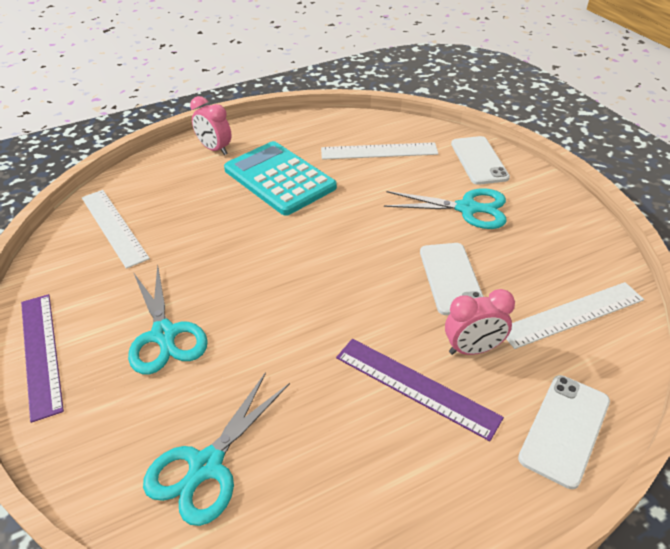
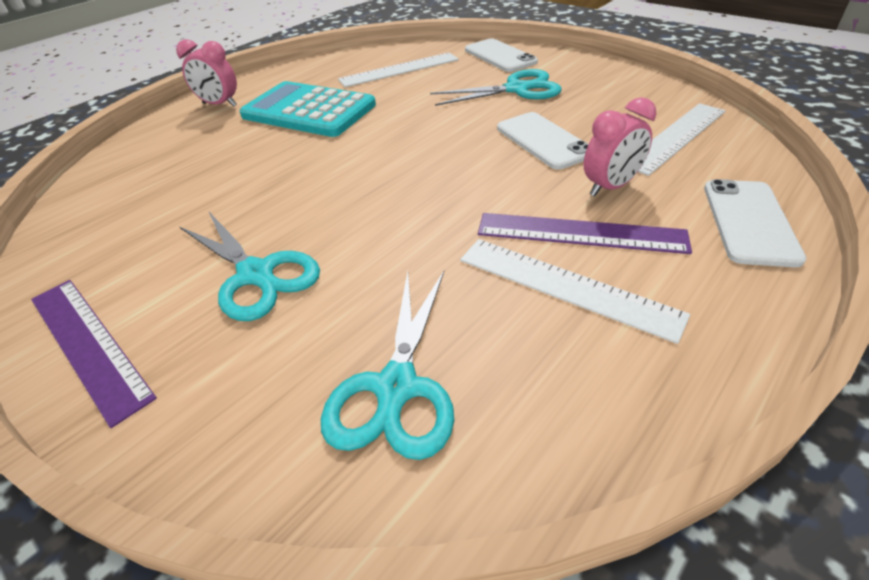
camera: 20 degrees left, 0 degrees up
white ruler [82,190,150,269] -> white ruler moved to [460,239,690,344]

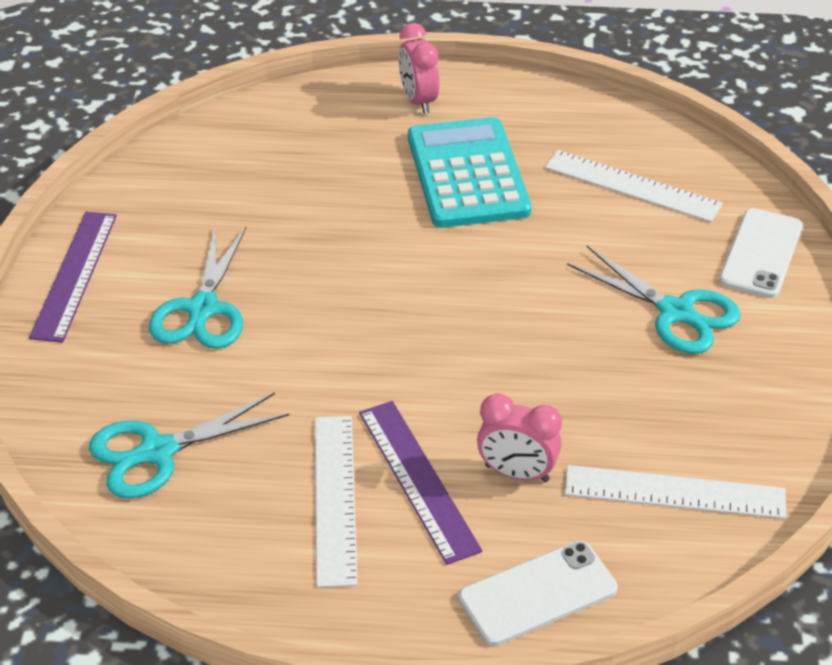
camera: 50 degrees right, 0 degrees up
white phone [497,112,589,170] -> none

